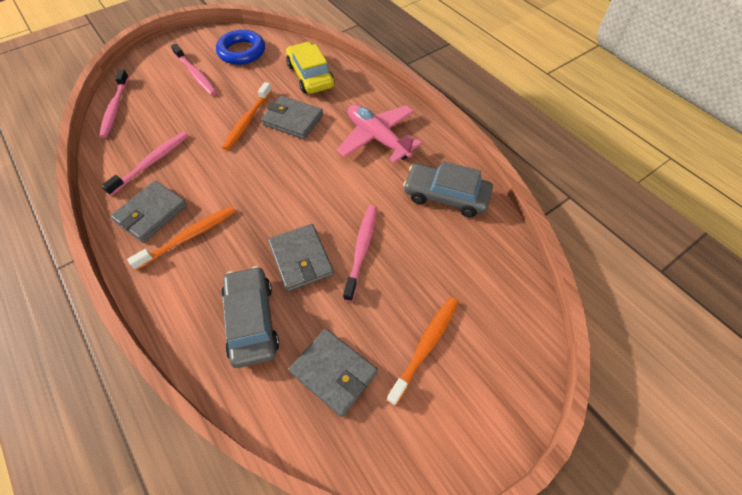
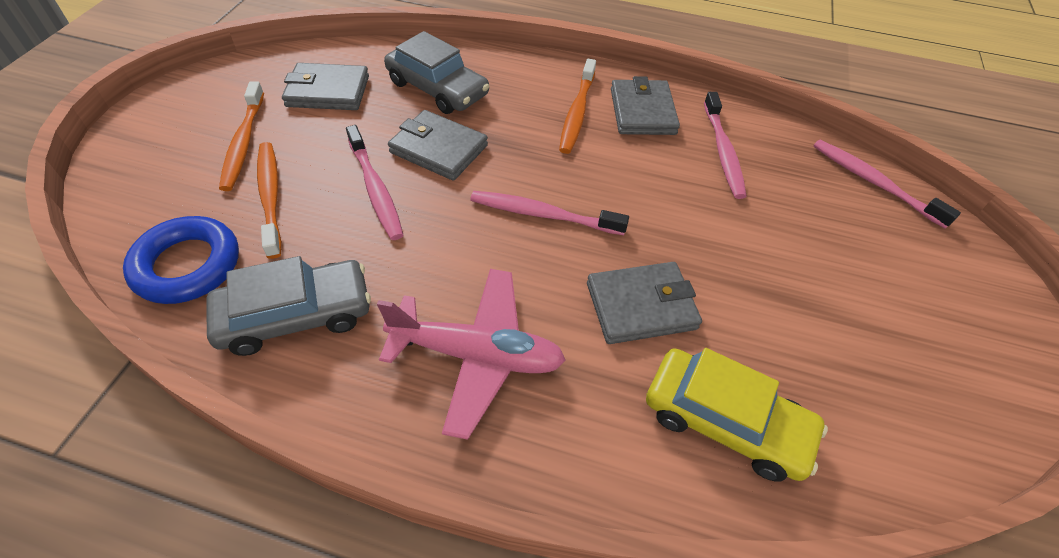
camera: 140 degrees right, 5 degrees down
pink toothbrush [171,44,217,95] -> pink toothbrush moved to [470,191,629,235]
blue ring [216,30,265,65] -> blue ring moved to [123,216,239,304]
orange toothbrush [222,82,272,150] -> orange toothbrush moved to [257,142,282,259]

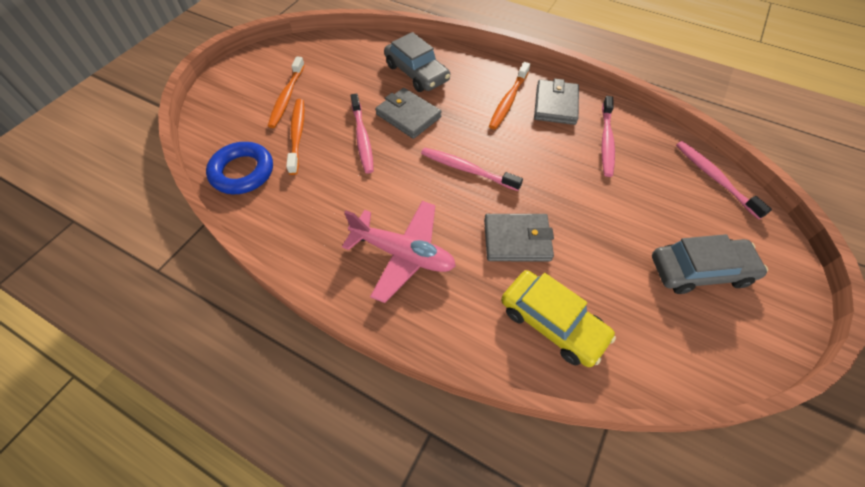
camera: 15 degrees right, 5 degrees up
grey car [206,256,371,356] -> grey car moved to [652,234,768,294]
grey wallet [282,63,369,110] -> none

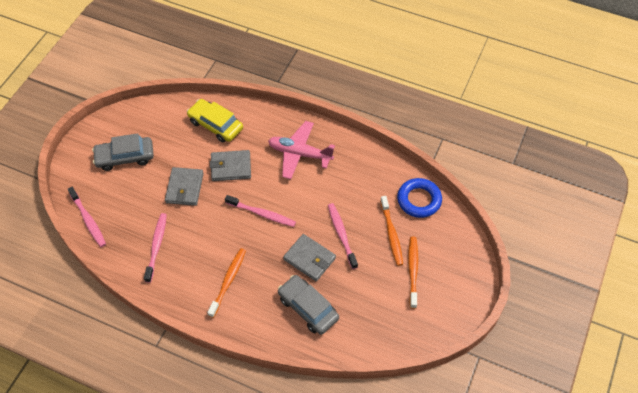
camera: 175 degrees right, 0 degrees up
grey wallet [534,79,579,125] -> grey wallet moved to [165,167,204,206]

